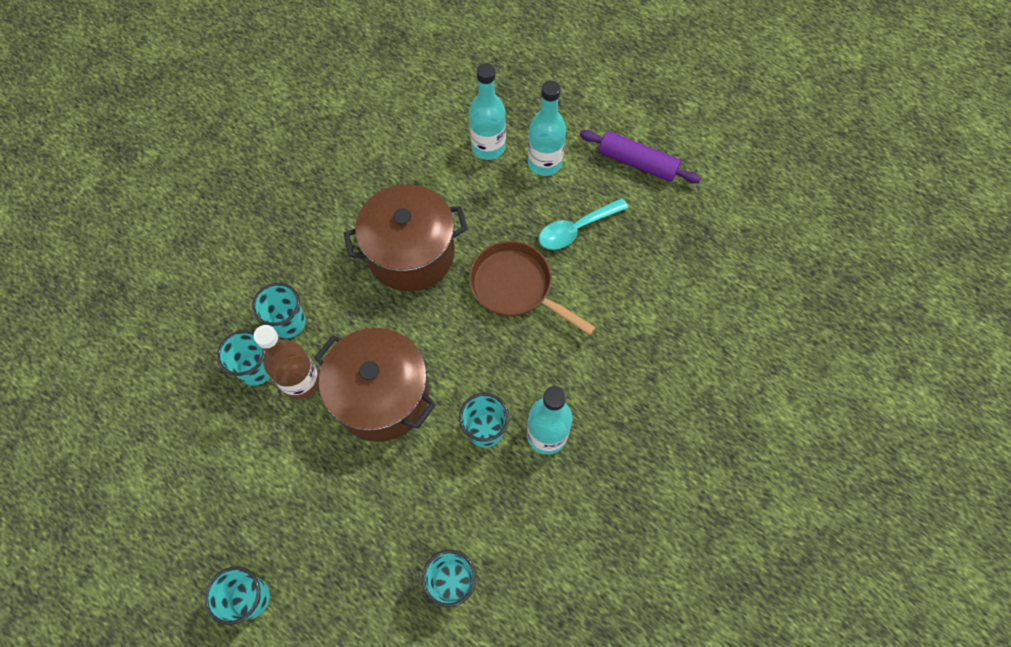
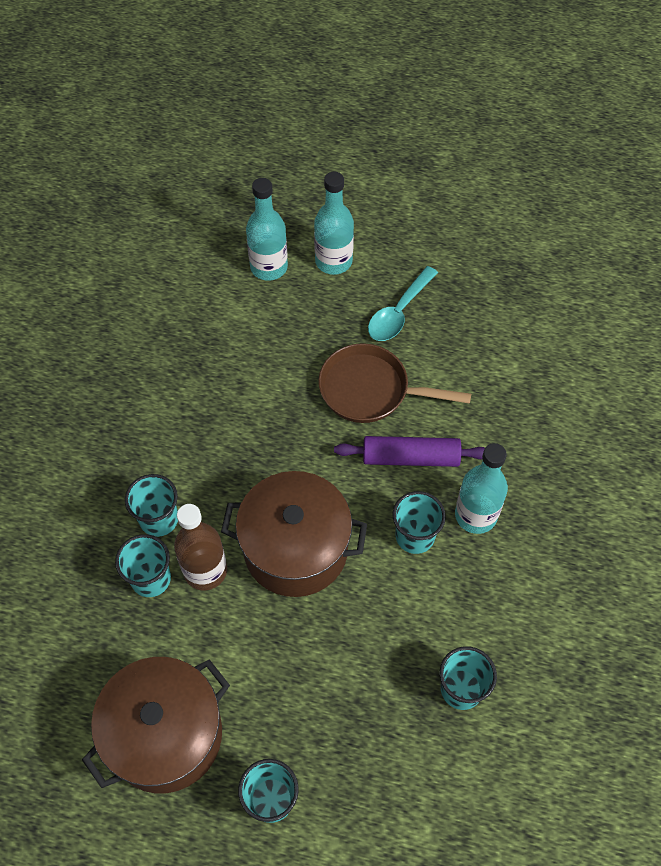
camera: 25 degrees left, 5 degrees down
brown pot [344,184,468,291] -> brown pot moved to [82,657,230,793]
purple rolling pin [580,130,701,183] -> purple rolling pin moved to [334,436,485,467]

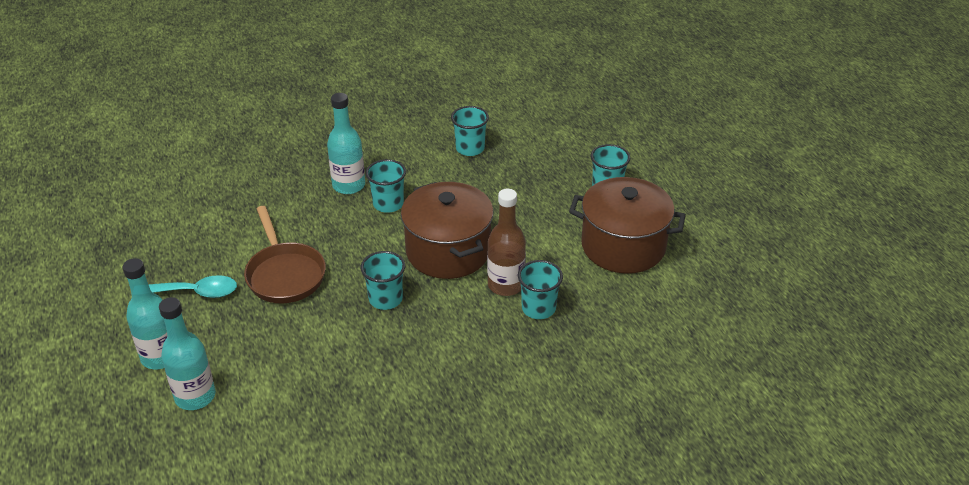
camera: 125 degrees left, 20 degrees down
turquoise cup [125,474,178,537] -> turquoise cup moved to [361,251,405,310]
purple rolling pin [334,436,485,467] -> none

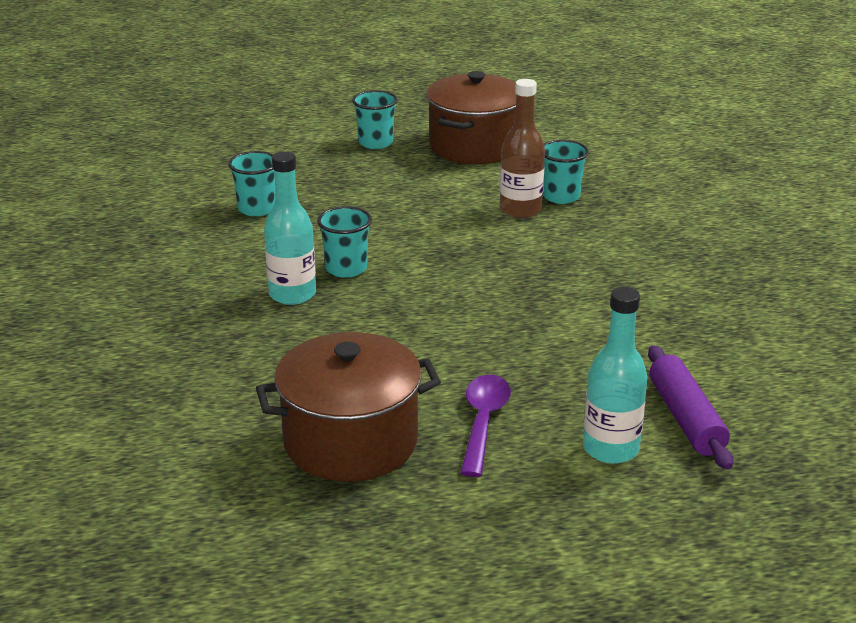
camera: 80 degrees left, 10 degrees down
turquoise spoon [148,275,237,298] -> purple spoon [460,375,511,477]
turquoise bottle [159,297,215,410] -> purple rolling pin [648,345,733,470]
brown pan [244,206,326,303] -> none
turquoise cup [361,251,405,310] -> none
brown pot [401,182,494,279] -> brown pot moved to [256,332,441,482]

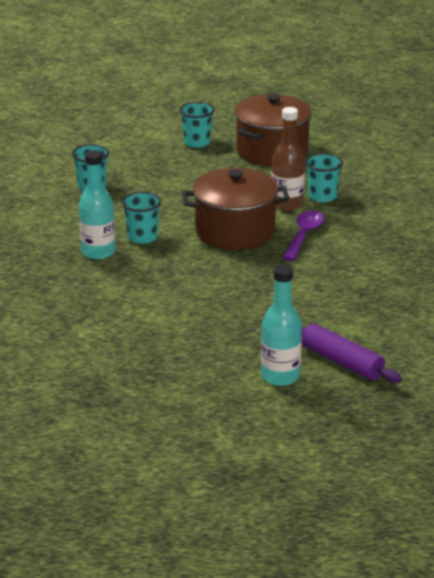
camera: 10 degrees right, 0 degrees up
brown pot [256,332,441,482] -> brown pot moved to [182,168,290,250]
purple spoon [460,375,511,477] -> purple spoon moved to [283,210,325,261]
purple rolling pin [648,345,733,470] -> purple rolling pin turned 45 degrees counterclockwise [302,324,402,383]

